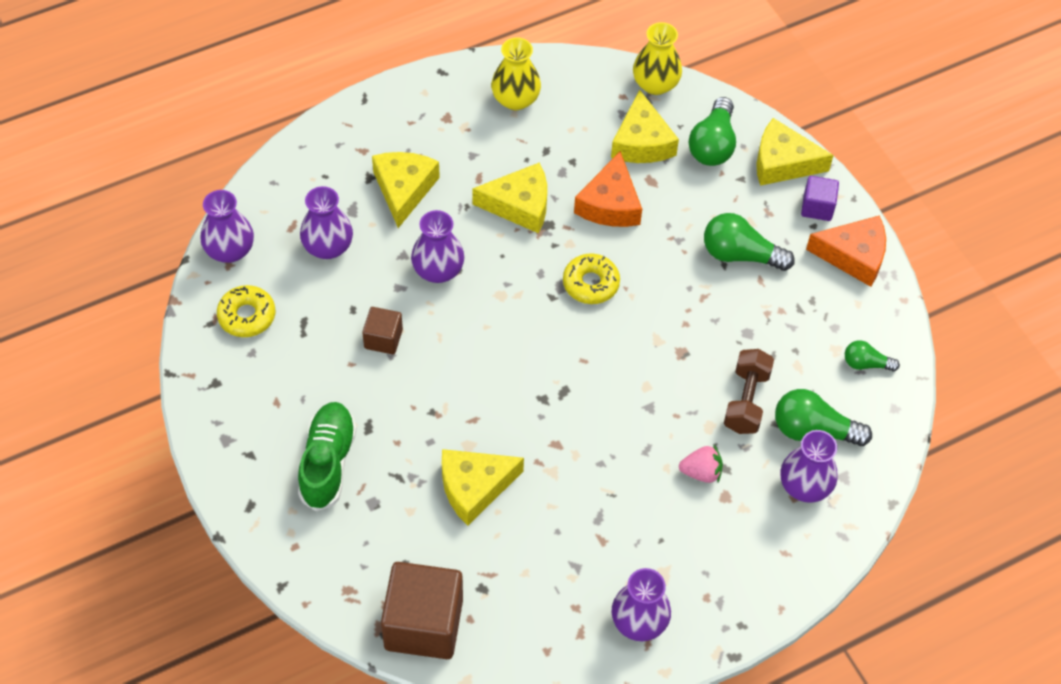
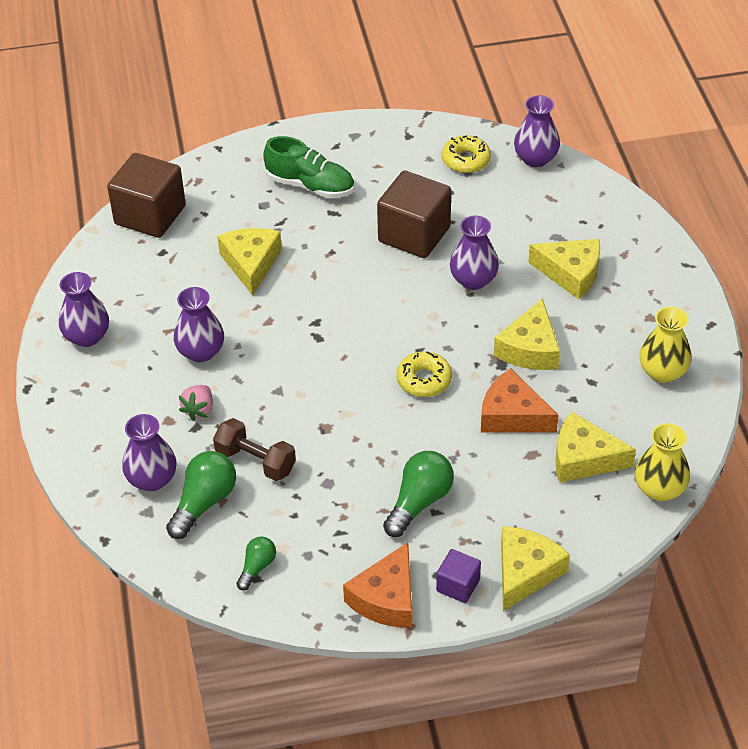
camera: 110 degrees right, 10 degrees down
purple vase [300,186,353,259] -> purple vase moved to [174,287,224,362]
brown cube [362,307,403,355] -> brown cube [377,170,451,258], size x1.96
green light bulb [689,97,736,166] -> none

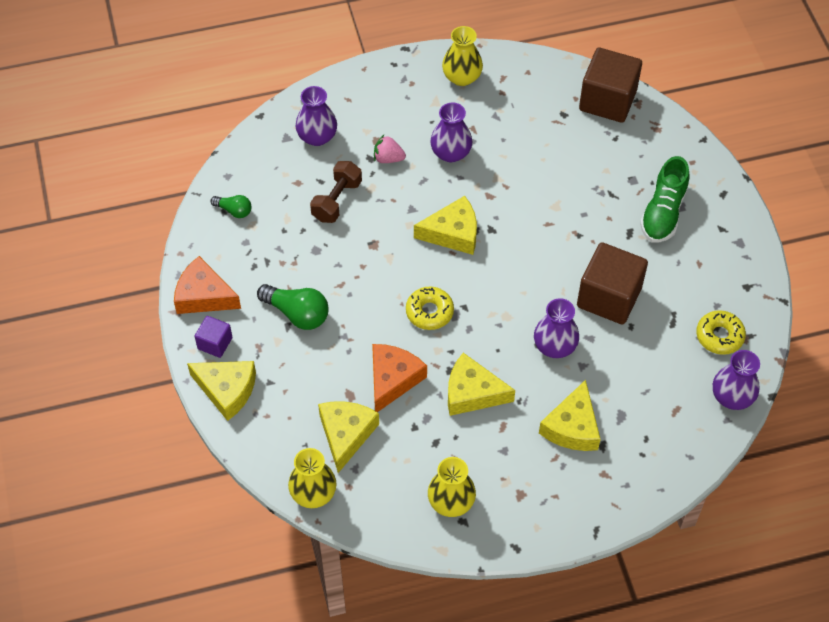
camera: 85 degrees right, 10 degrees up
purple vase [59,272,109,347] -> yellow vase [442,26,483,86]
green light bulb [166,451,236,539] -> none
yellow cheese [217,228,282,296] -> yellow cheese moved to [414,196,477,255]

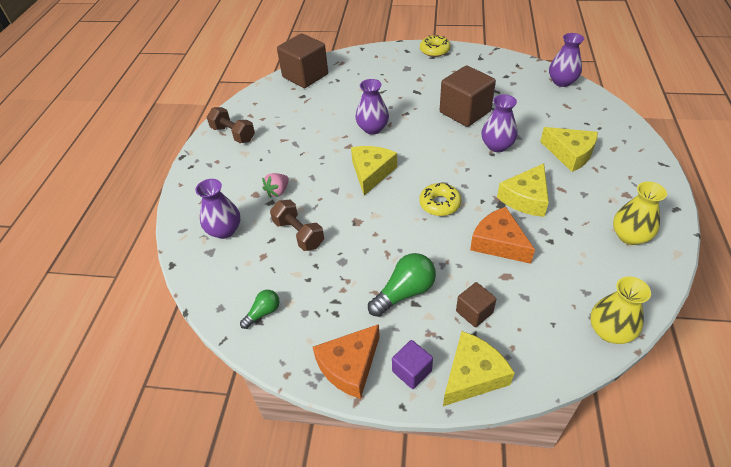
camera: 65 degrees left, 10 degrees down
yellow cheese [318,401,379,473] -> none
purple vase [430,102,473,163] -> purple vase moved to [355,79,389,135]
yellow vase [442,26,483,86] -> brown dumbbell [207,107,255,143]
green shoe [640,156,690,243] -> none
yellow donut [696,310,746,355] -> yellow donut moved to [420,35,451,57]
none -> brown cube [456,282,496,327]

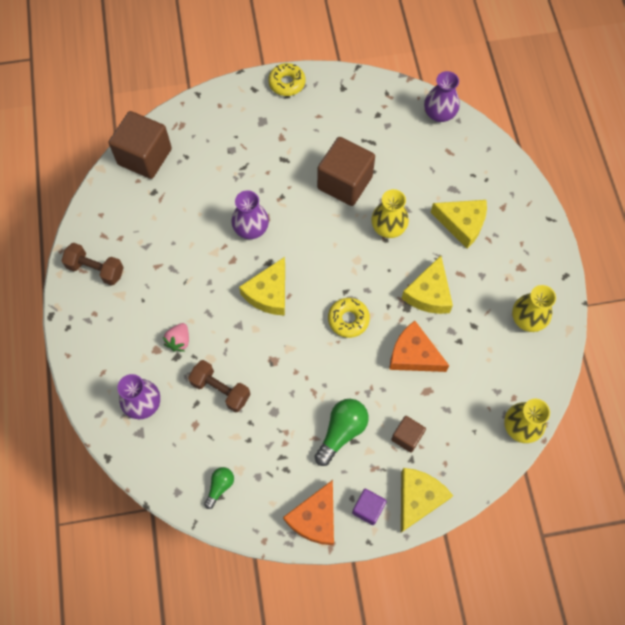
camera: 20 degrees left, 20 degrees up
yellow cheese [351,146,397,196] -> yellow cheese turned 150 degrees counterclockwise [239,257,285,316]
purple vase [481,94,518,152] -> yellow vase [371,189,409,238]

